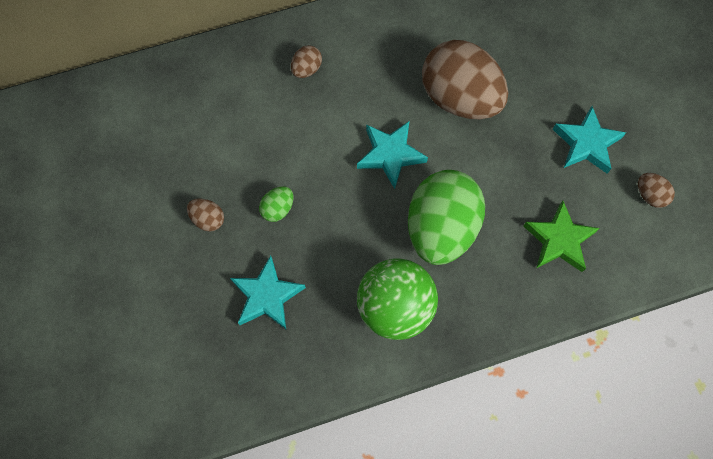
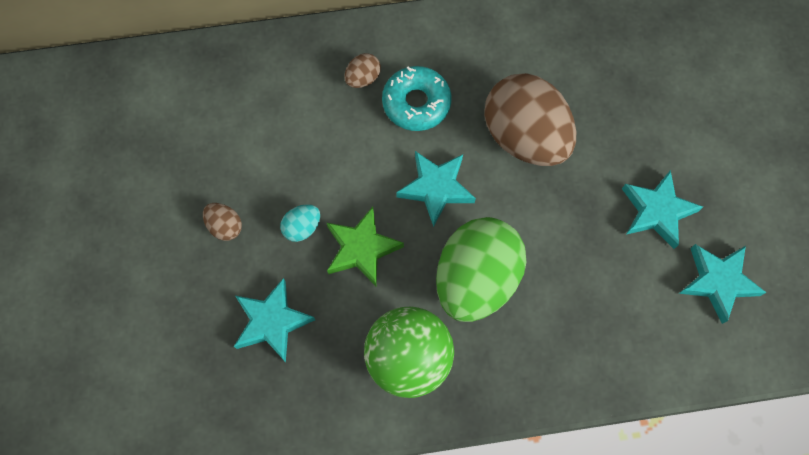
camera: 10 degrees right, 0 degrees up
green egg [259,186,293,222] -> turquoise egg [280,204,320,242]
green star [523,201,600,272] -> green star moved to [327,207,404,286]
brown egg [638,173,675,208] -> turquoise star [679,244,767,324]
none -> turquoise donut [382,66,452,131]

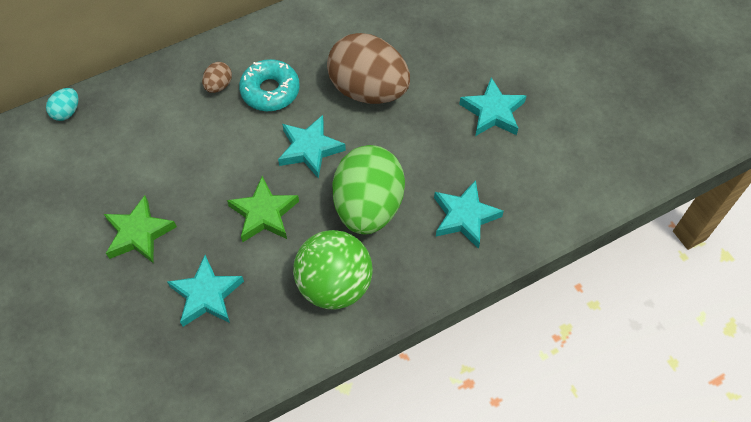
camera: 20 degrees left, 10 degrees down
brown egg [203,203,242,241] -> green star [104,195,177,264]
turquoise egg [280,204,320,242] -> turquoise egg moved to [46,88,79,121]
turquoise star [679,244,767,324] -> turquoise star moved to [434,180,504,249]

